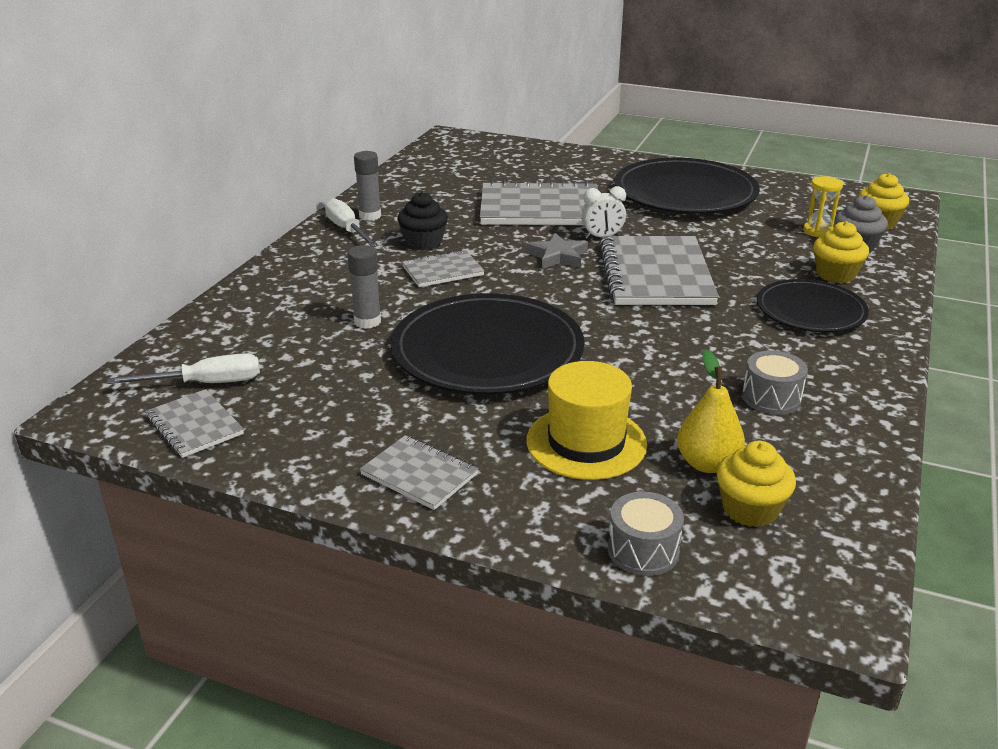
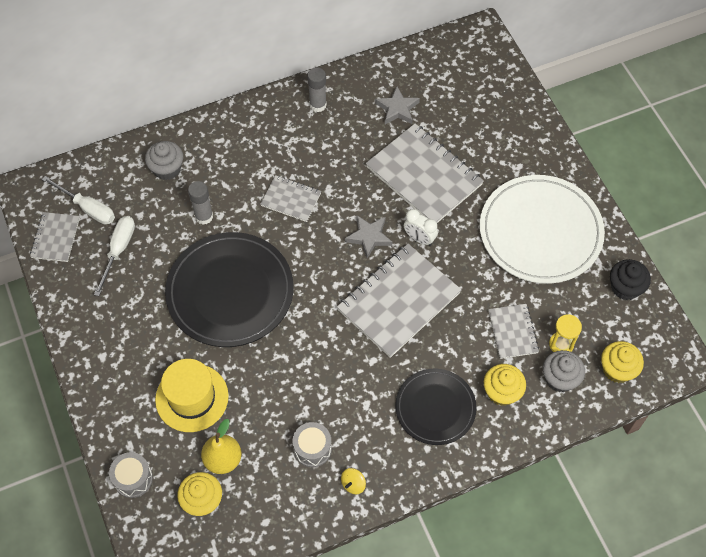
camera: 45 degrees right, 30 degrees up
white screwdriver [325,198,379,247] -> white screwdriver moved to [94,216,135,296]
grey notebook [360,435,478,510] -> grey notebook moved to [488,304,539,359]
black cupcake [398,192,448,250] -> black cupcake moved to [610,259,651,300]
black plate [615,158,760,214] -> white plate [480,175,605,284]
none -> grey cupcake [145,141,183,180]
none -> yellow spinning top [341,468,366,494]
none -> grey star [375,86,420,124]

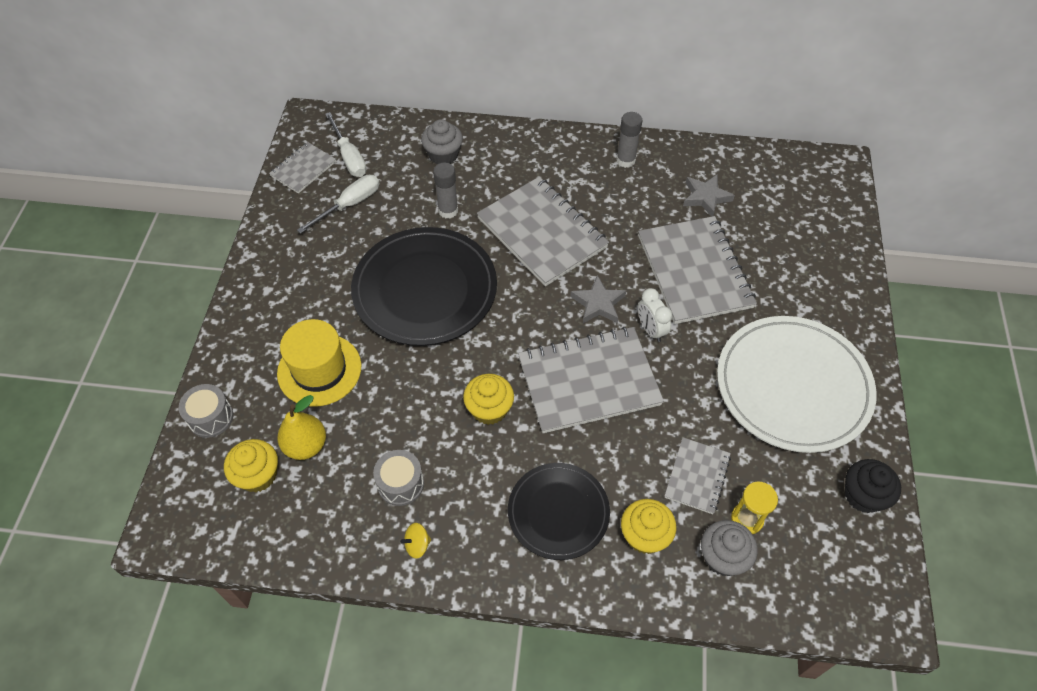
camera: 30 degrees right, 5 degrees down
grey notebook [261,175,322,222] -> grey notebook [477,177,609,286], size x1.92
yellow cupcake [601,341,644,383] -> yellow cupcake moved to [463,374,514,425]

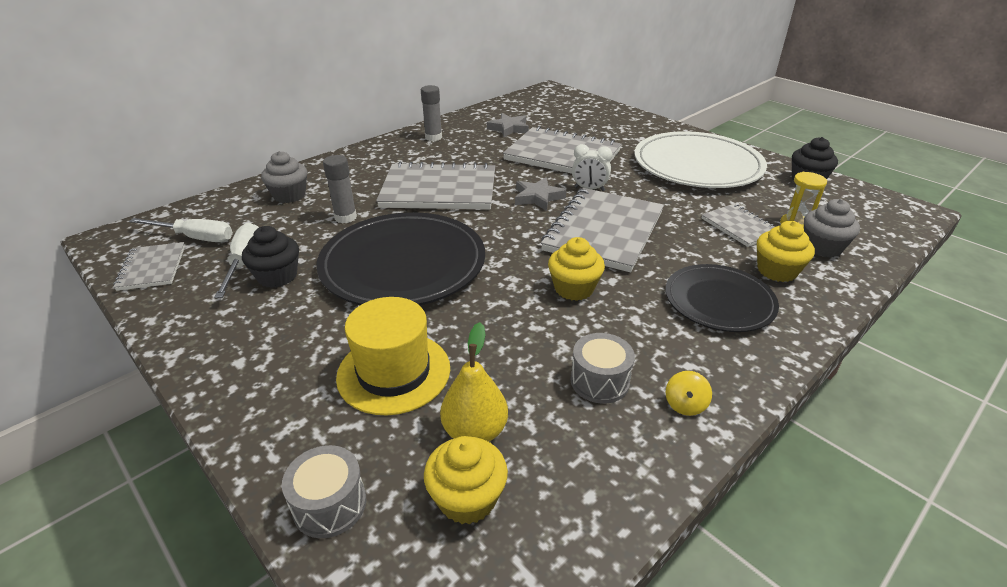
camera: 50 degrees left, 20 degrees down
none -> black cupcake [242,226,299,288]

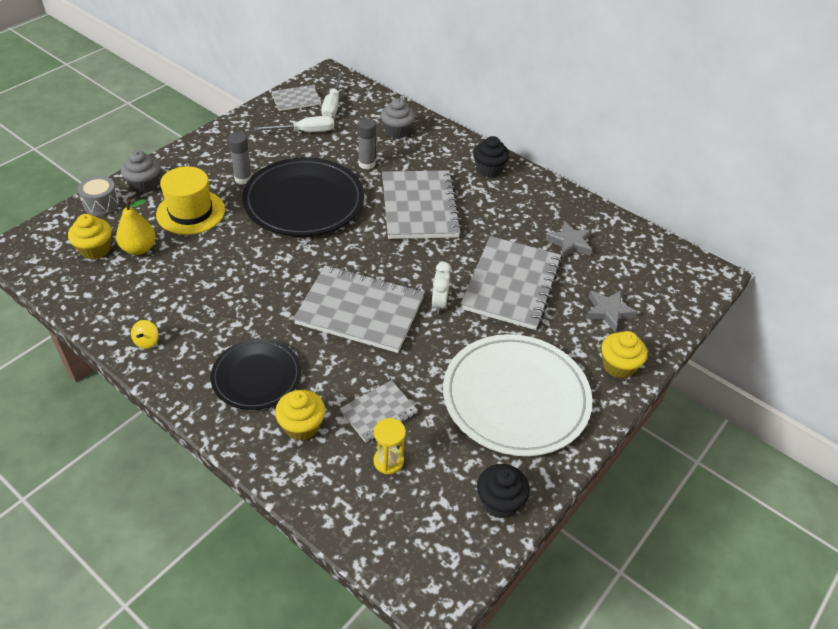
camera: 80 degrees right, 10 degrees up
black cupcake [242,226,299,288] -> black cupcake moved to [473,136,510,177]
grey glue stick [421,85,442,141] -> grey glue stick moved to [228,132,252,185]
grey star [515,177,566,211] -> grey star moved to [586,290,638,332]
yellow cupcake [548,237,605,301] -> yellow cupcake moved to [601,331,647,378]
grey drum [570,333,635,404] -> none
yellow spinning top [666,371,712,416] -> yellow spinning top turned 90 degrees counterclockwise [131,320,159,349]
grey cupcake [804,199,860,257] -> grey cupcake moved to [121,150,160,193]

